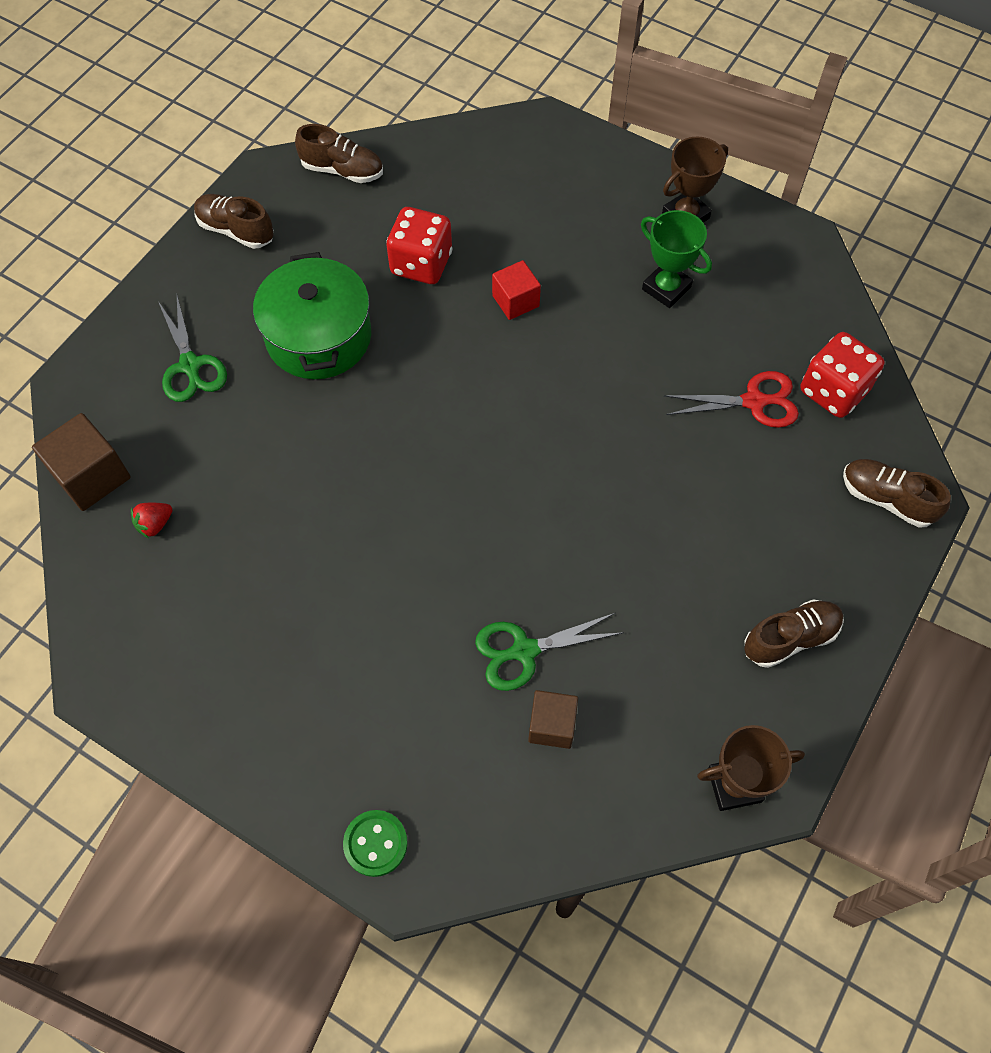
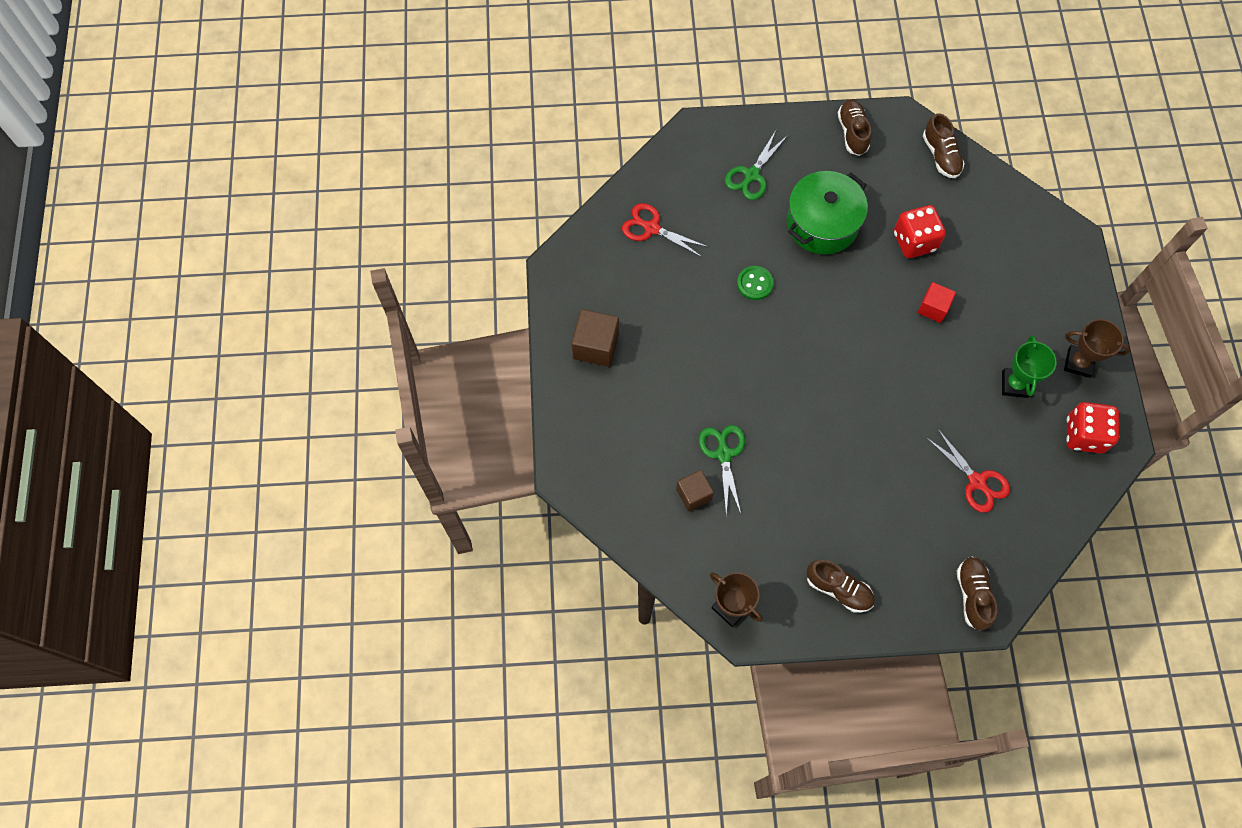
camera: 55 degrees right, 5 degrees up
brown cube [32,413,131,511] -> brown cube moved to [572,309,619,367]
red strawberry [131,503,173,539] -> red scissors [622,203,708,258]
green button [343,810,408,877] -> green button moved to [737,266,774,300]
green scissors [475,613,624,691] -> green scissors turned 45 degrees clockwise [699,425,745,515]
red dice [801,332,884,418] -> red dice moved to [1066,402,1119,454]

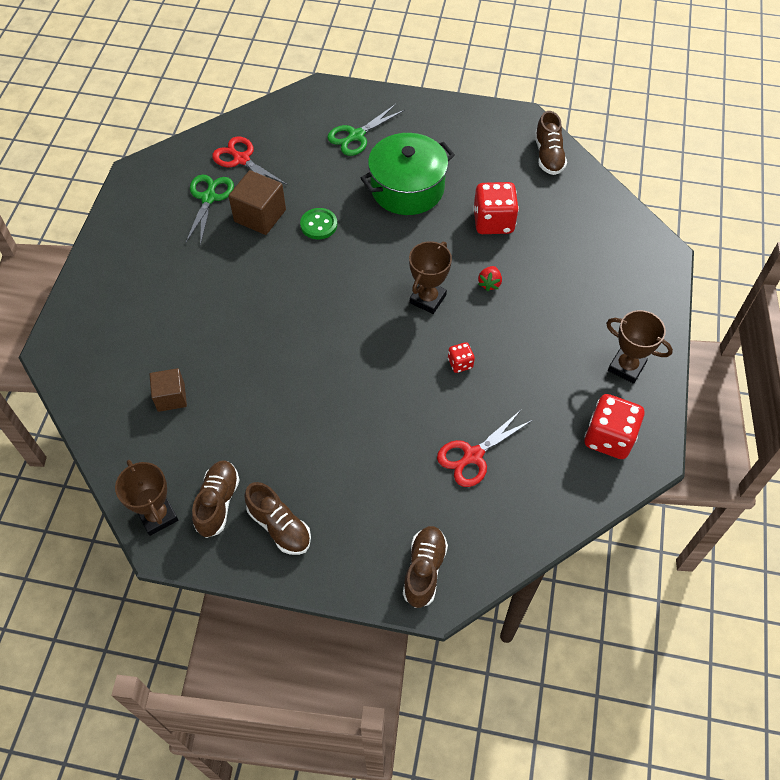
camera: 15 degrees right, 10 degrees down
brown cube [572,309,619,367] -> brown cube moved to [229,170,286,235]
green scissors [699,425,745,515] -> green scissors moved to [186,175,234,246]
brown shoe [838,99,871,156] -> brown shoe moved to [192,460,240,538]
red cube [918,282,956,323] -> red strawberry [478,266,502,292]
red scissors [926,428,1010,513] -> red scissors turned 75 degrees clockwise [437,409,533,487]
green trophy [1002,335,1057,398] -> none
none -> brown trophy [409,241,452,314]
none -> red dice [448,342,475,373]

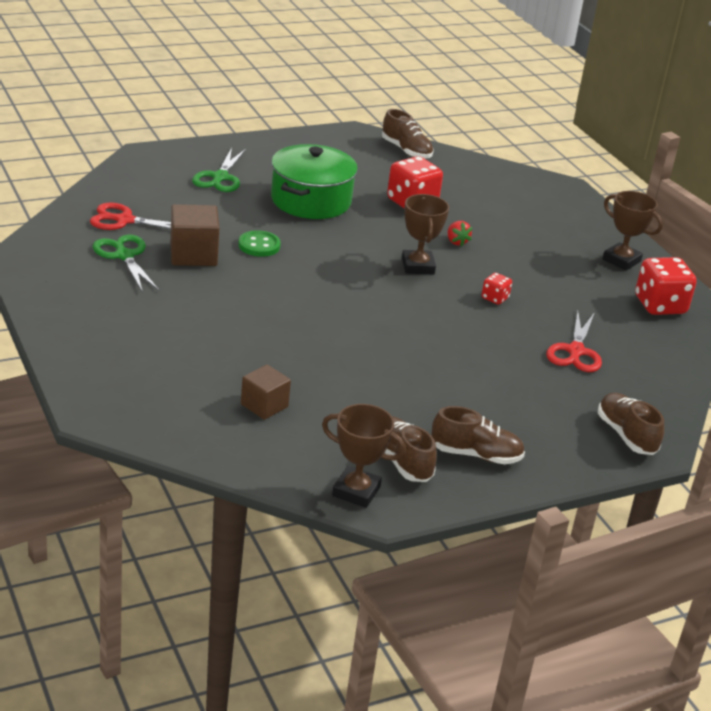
camera: 40 degrees left, 25 degrees down
brown trophy [606,310,673,384] -> brown trophy turned 45 degrees clockwise [603,191,663,271]

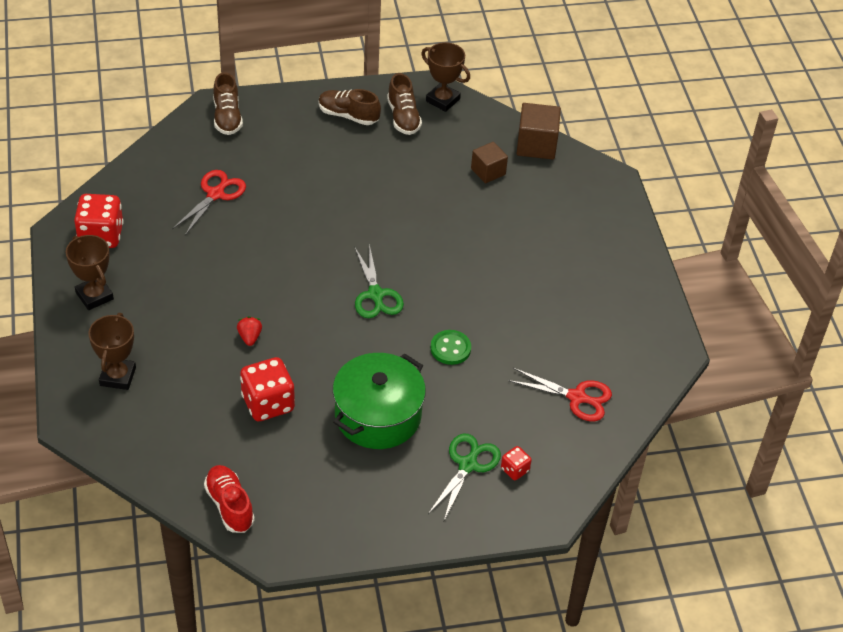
camera: 165 degrees left, 15 degrees up
green scissors [93,234,159,293] -> green scissors moved to [354,244,404,318]
brown cube [170,204,220,266] -> brown cube moved to [516,103,561,160]
brown shoe [382,109,434,158] -> red shoe [204,465,255,533]
brown trophy [402,194,449,275] -> brown trophy moved to [88,313,136,390]
red dice [482,273,512,305] -> red dice moved to [501,446,532,480]

